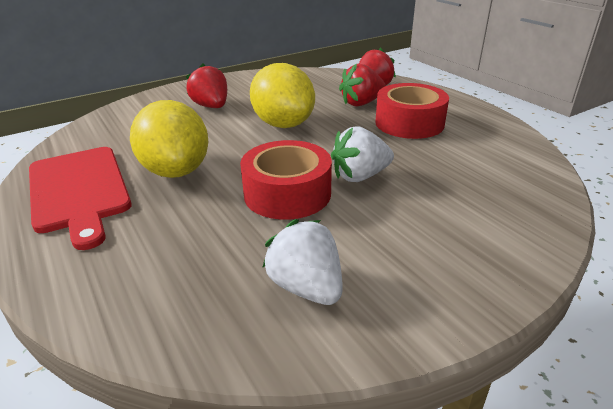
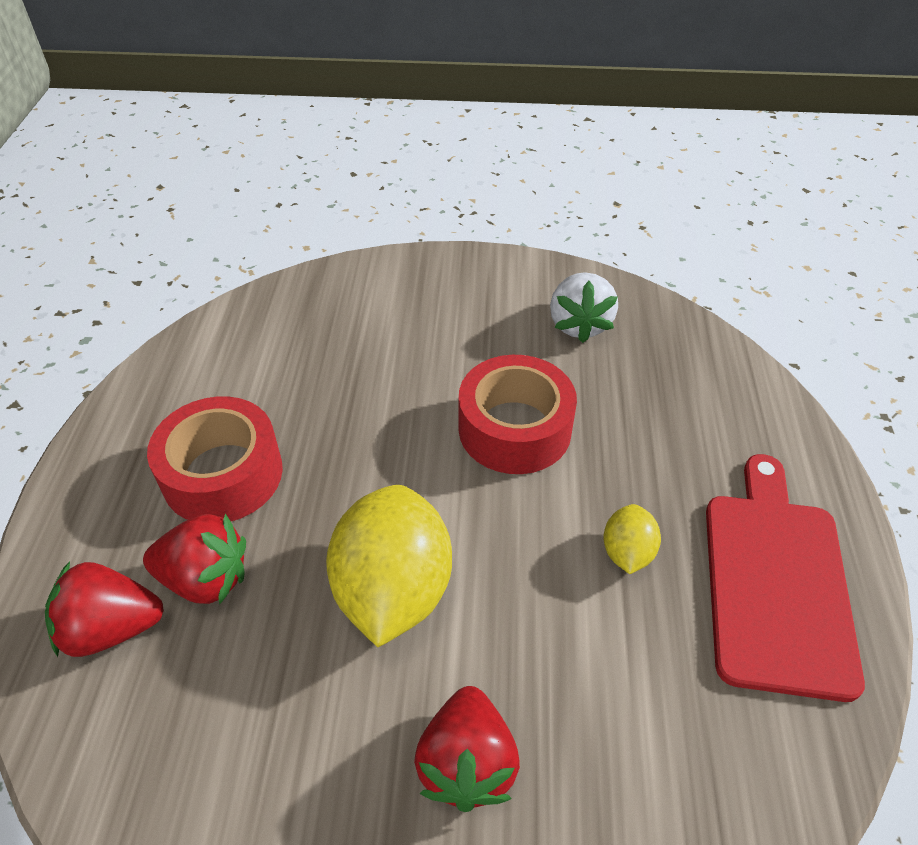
camera: 145 degrees left, 15 degrees up
yellow lemon [130,100,209,178] -> yellow lemon [603,504,661,574], size x0.48
white strawberry [331,126,394,182] -> none

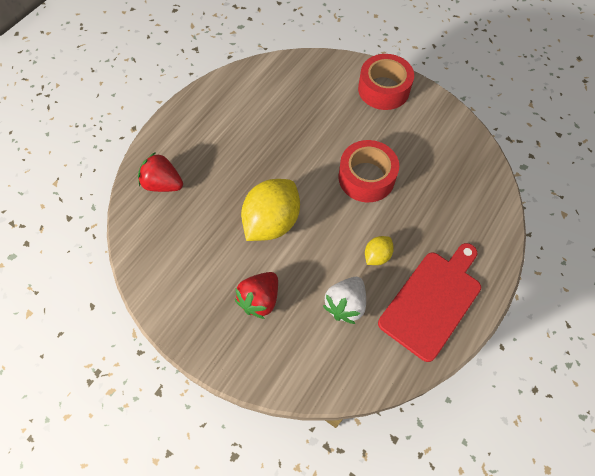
camera: 30 degrees right, 15 degrees up
red strawberry [143,514,246,605] -> none
red tape [147,396,283,521] -> red tape moved to [358,54,414,110]
white strawberry [550,272,618,343] -> white strawberry moved to [323,277,366,324]

